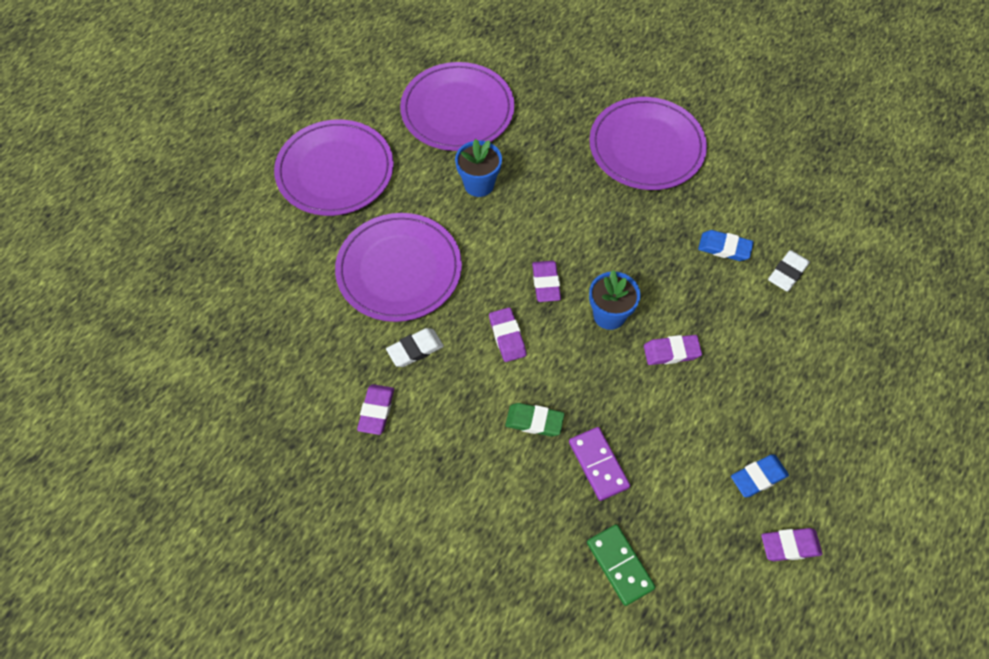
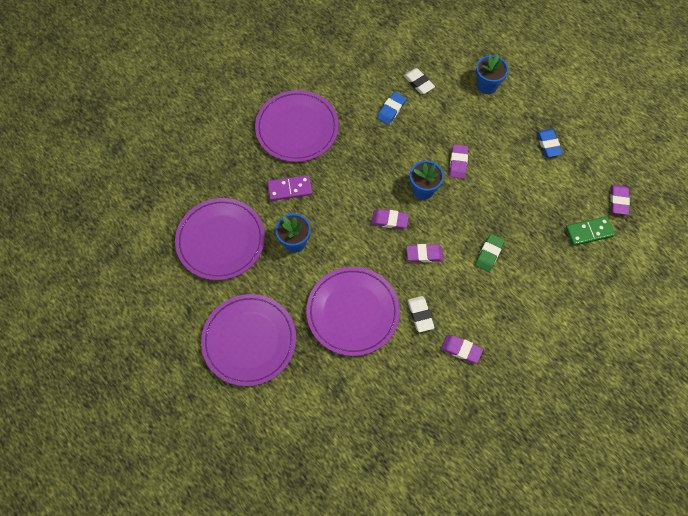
camera: 75 degrees left, 5 degrees up
purple domino [569,427,630,501] -> purple domino moved to [267,175,312,201]
purple eraser [761,528,823,561] -> purple eraser moved to [610,185,630,215]
none -> blue flower pot [476,54,508,94]

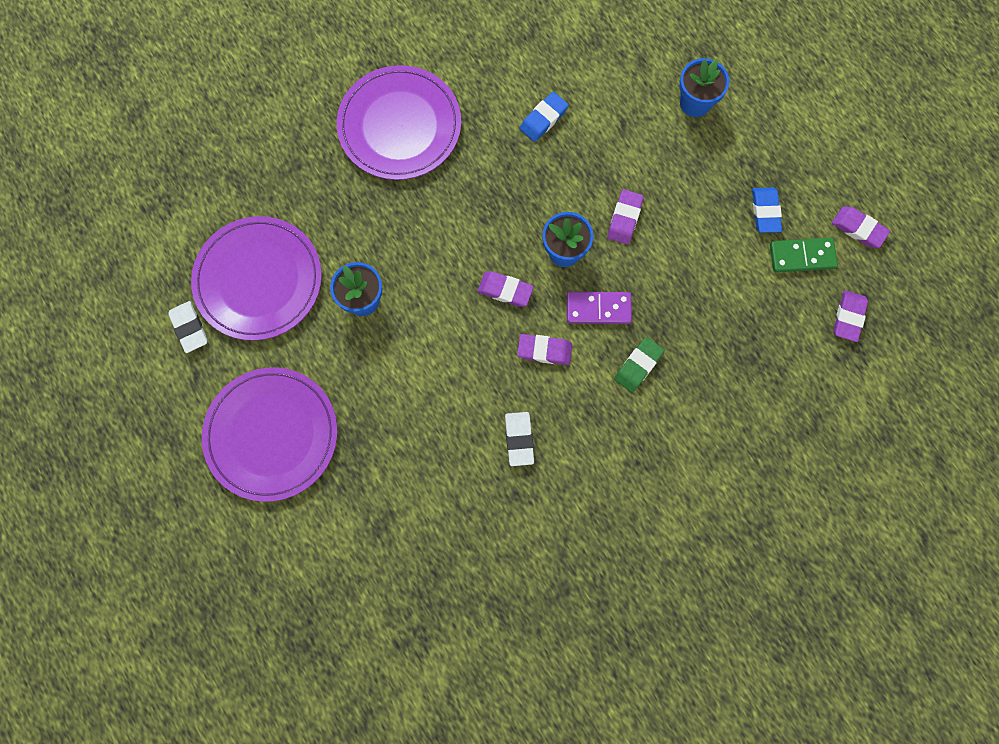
camera: 10 degrees right, 10 degrees up
purple domino [267,175,312,201] -> purple domino moved to [567,291,632,324]
purple plate [306,267,400,356] -> none
white eraser [404,68,435,94] -> white eraser moved to [168,301,207,353]
purple eraser [441,335,483,363] -> purple eraser moved to [832,207,890,248]
green domino [566,216,615,246] -> green domino moved to [770,238,838,273]

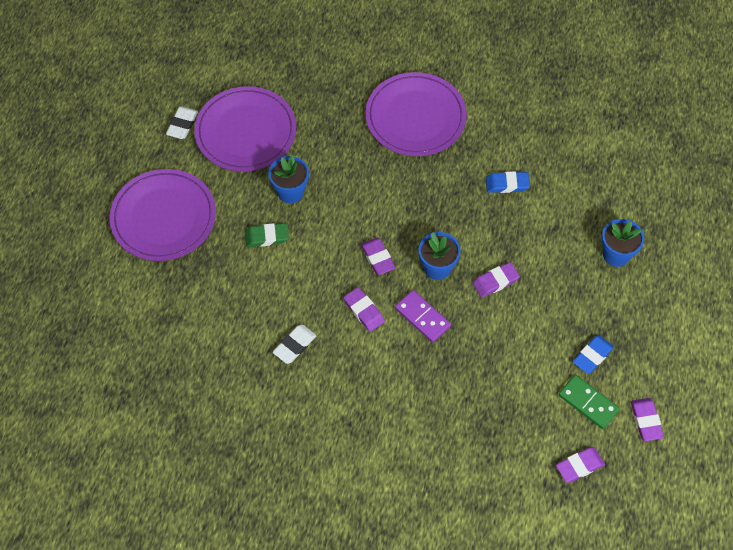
camera: 45 degrees right, 15 degrees down
green eraser [614,337,664,393] -> green eraser moved to [245,223,289,247]

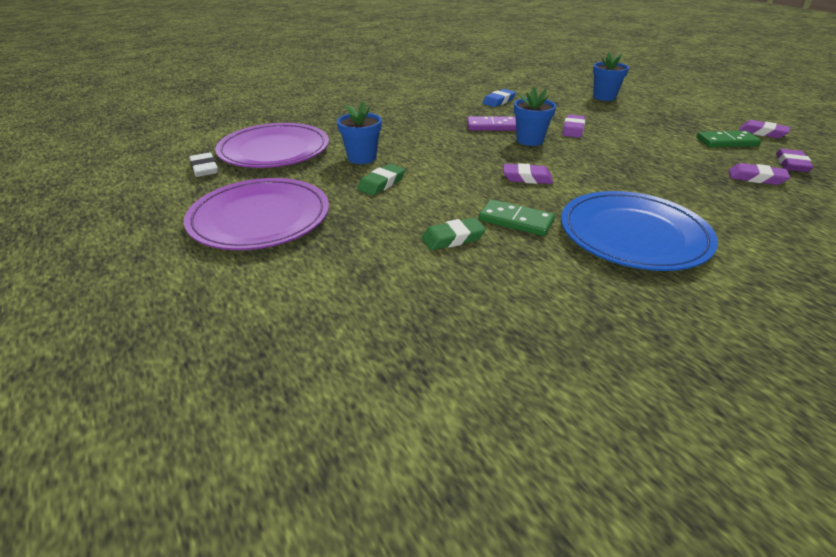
camera: 45 degrees left, 25 degrees down
white eraser [273,325,317,364] -> green domino [479,200,555,236]
purple eraser [361,238,396,275] -> purple eraser moved to [728,163,790,185]
purple plate [366,72,467,156] -> none
purple domino [395,290,451,343] -> purple domino moved to [467,116,516,131]
blue eraser [573,335,614,374] -> none
none -> green eraser [422,217,486,250]
none -> blue plate [561,191,718,271]

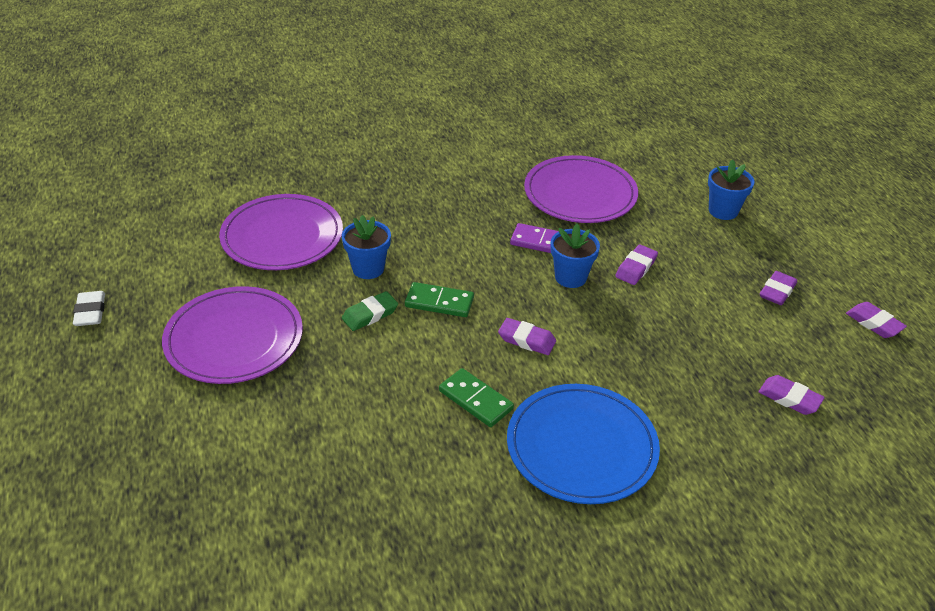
camera: 15 degrees right, 5 degrees up
white eraser [189,153,218,177] -> white eraser moved to [73,291,105,326]
green eraser [422,217,486,250] -> none
blue eraser [482,89,516,107] -> purple plate [524,155,638,223]
green domino [696,131,761,147] -> green domino moved to [405,282,474,317]
purple eraser [776,149,814,172] -> purple eraser moved to [760,271,797,305]

